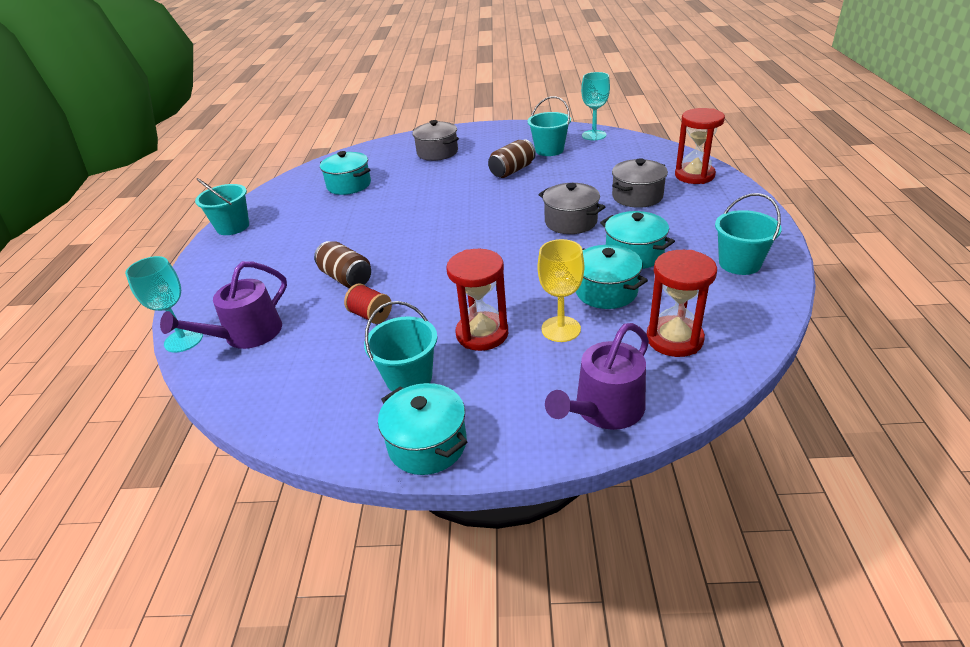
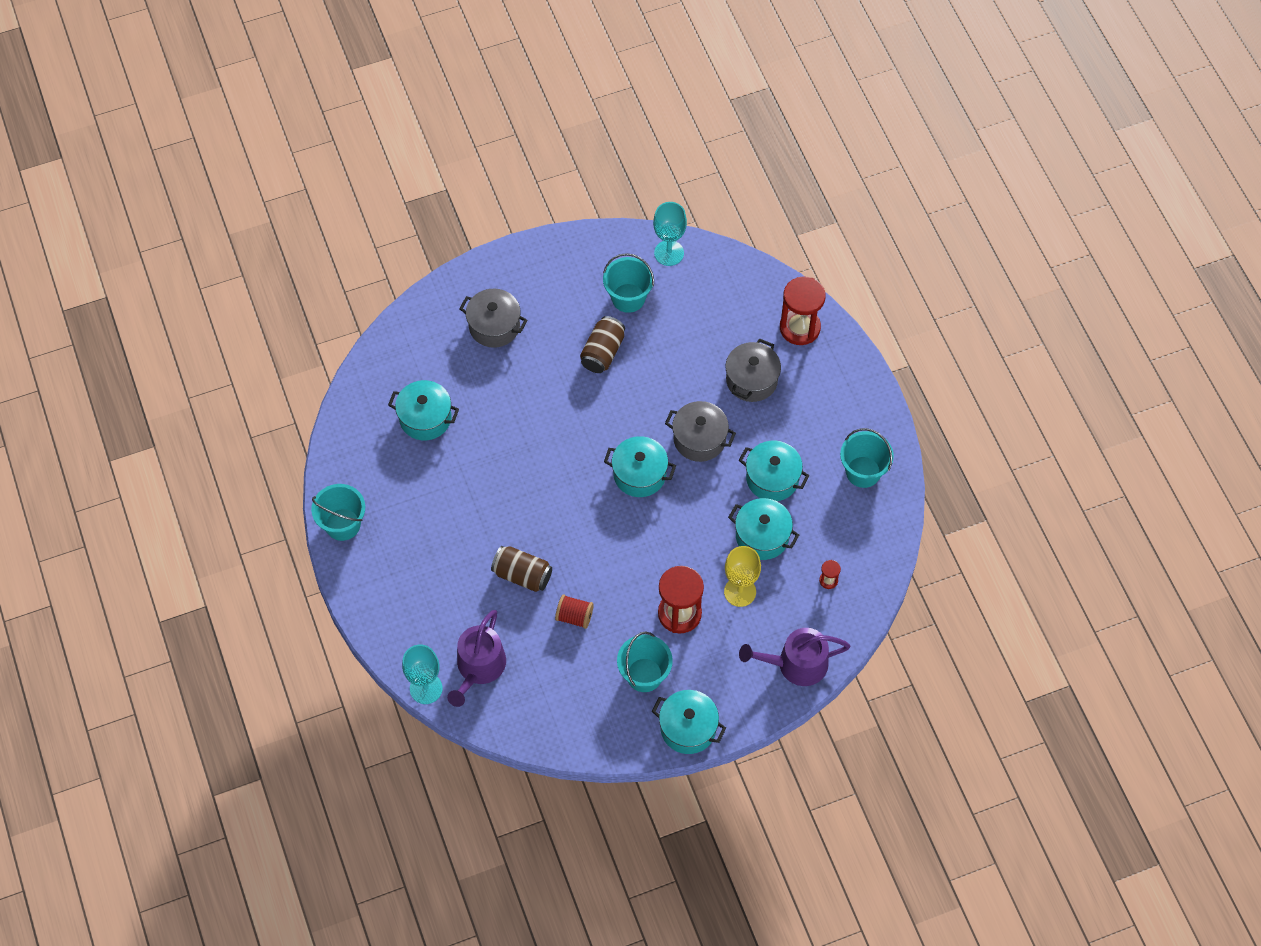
camera: 25 degrees left, 25 degrees up
purple watering can [545,323,649,430] -> purple watering can turned 60 degrees clockwise [739,628,850,686]
red hourglass [647,250,717,357] -> red hourglass [819,560,841,589], size x0.43
none -> turquoise pot [604,436,676,497]

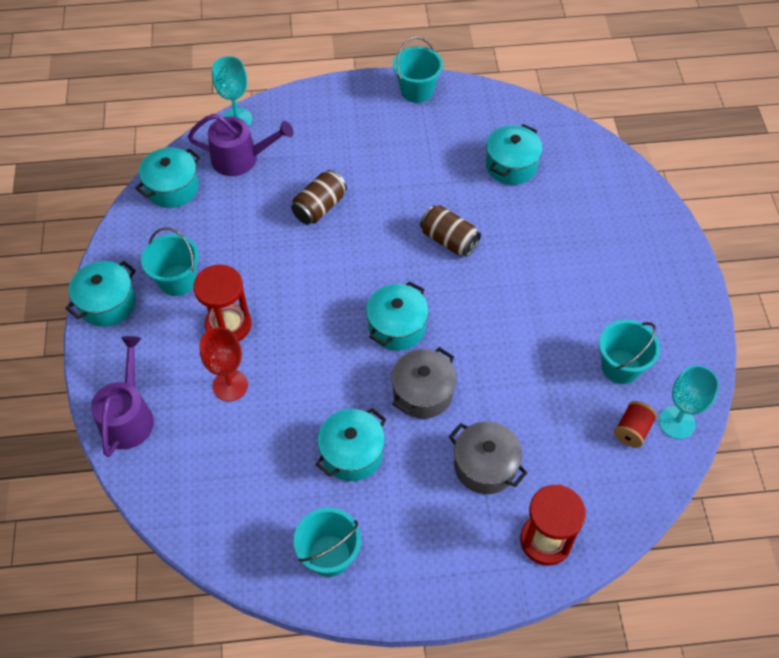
camera: 105 degrees right, 5 degrees down
purple watering can [447,610,506,707] -> purple watering can turned 150 degrees clockwise [188,114,293,176]
grey pot [459,289,527,348] -> none
red spool [555,595,594,629] -> red spool moved to [614,401,657,448]
brown can [580,316,625,373] -> brown can moved to [420,205,481,257]
yellow goblet [724,546,761,607] -> red goblet [199,327,248,401]
turquoise pot [728,498,799,560] -> turquoise pot moved to [135,147,201,208]
red hourglass [819,560,841,589] -> none

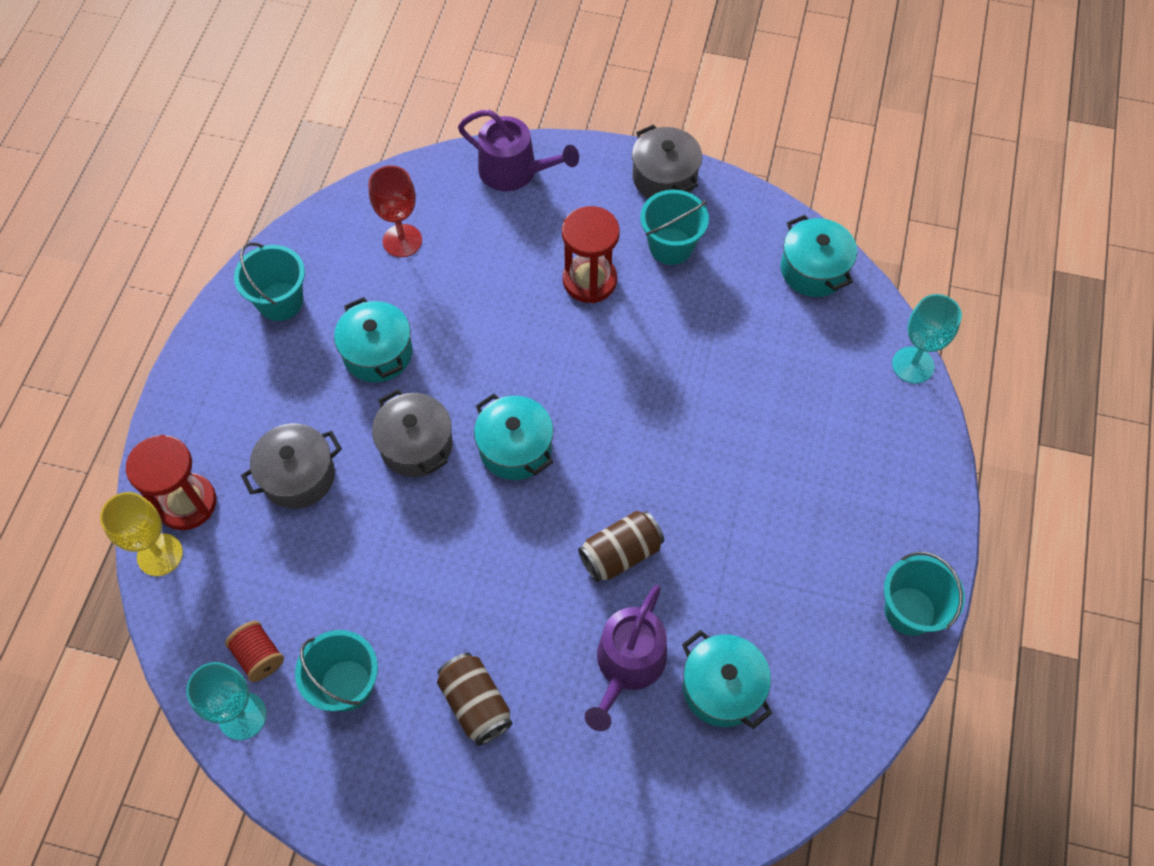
camera: 110 degrees right, 5 degrees up
turquoise pot [65,261,136,327] -> grey pot [632,125,702,198]
purple watering can [188,114,293,176] -> purple watering can moved to [585,585,667,731]
red goblet [199,327,248,401] -> red goblet moved to [369,166,422,257]
brown can [291,170,347,224] -> brown can moved to [437,653,513,745]
none -> yellow goblet [100,492,183,576]

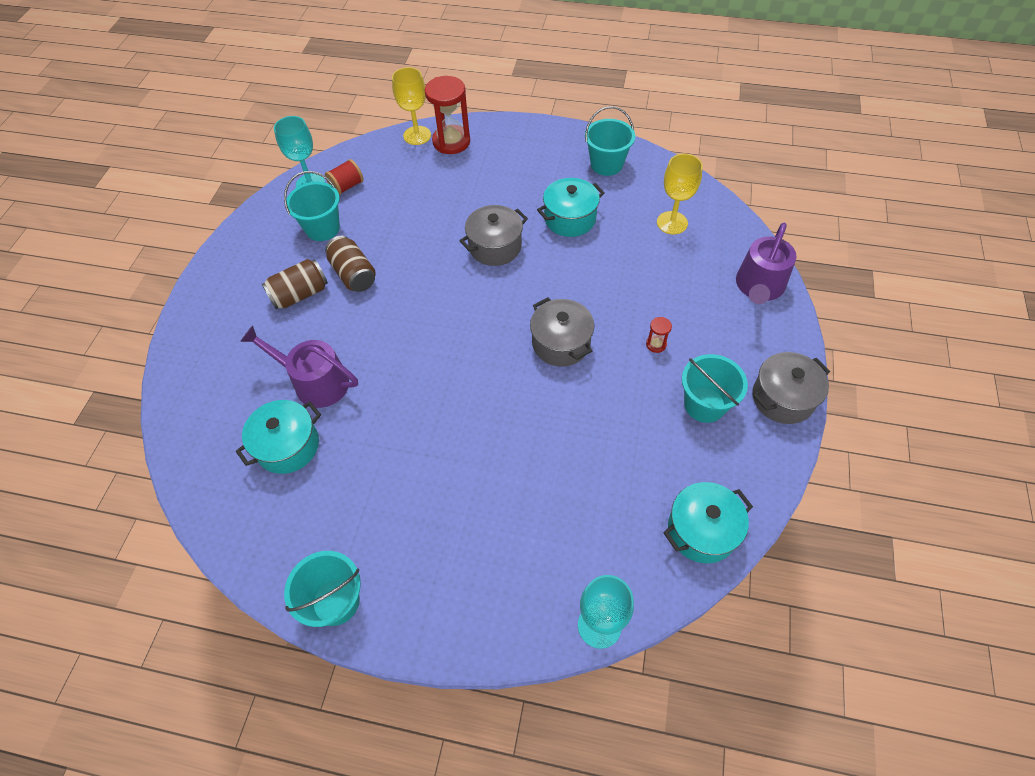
camera: 90 degrees right, 5 degrees down
grey pot [241,423,342,509] -> grey pot moved to [530,297,594,367]
red goblet [369,166,422,257] -> yellow goblet [657,154,703,234]
turquoise pot [474,393,553,480] -> none
red hourglass [562,206,620,303] -> red hourglass [646,317,672,353], size x0.43
brown can [578,511,664,582] -> brown can moved to [325,236,376,292]

